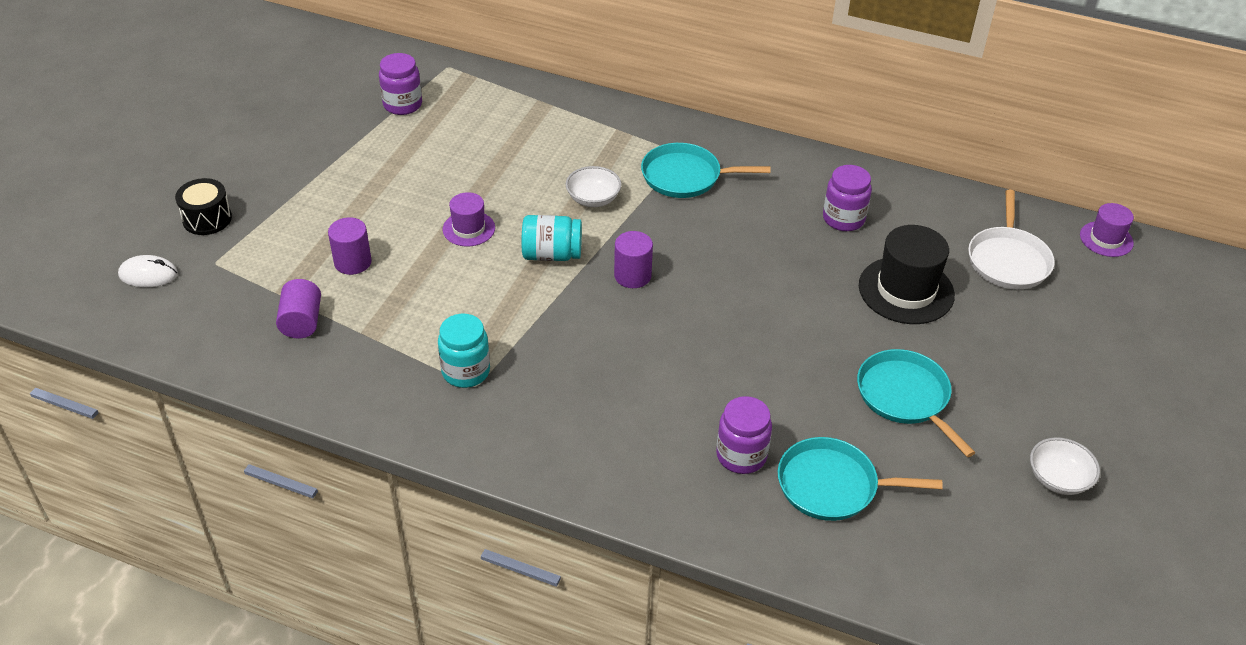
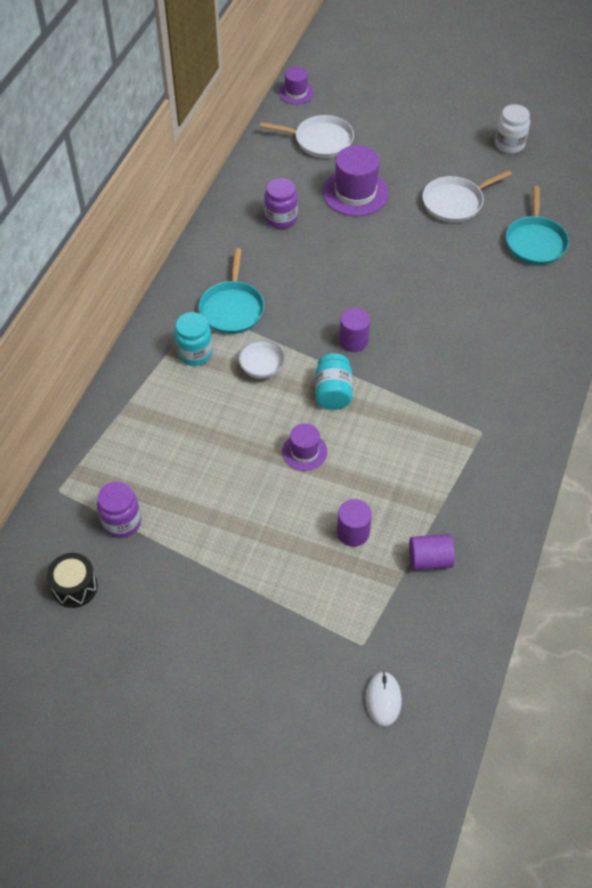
camera: 90 degrees left, 10 degrees up
black drum [175,178,232,235] -> black drum moved to [47,553,98,608]
turquoise jar [438,314,490,388] -> turquoise jar moved to [174,312,213,366]
purple jar [716,396,772,474] -> none
turquoise pan [857,349,976,457] -> white pan [422,170,512,223]
black hat [859,225,955,324] -> purple hat [322,145,389,216]
white bowl [1030,437,1100,495] -> white jar [495,104,530,154]

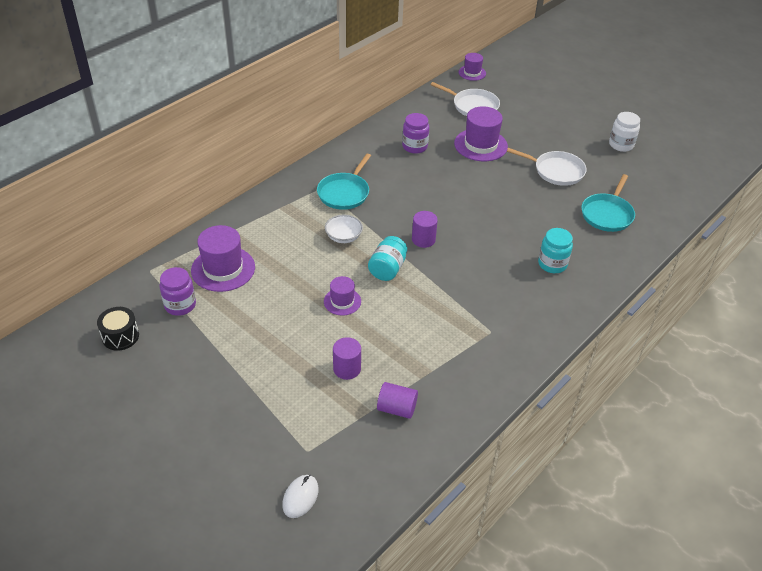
camera: 20 degrees right, 10 degrees down
turquoise jar [174,312,213,366] -> turquoise jar moved to [538,228,573,273]
white pan [422,170,512,223] -> white pan turned 150 degrees counterclockwise [507,148,587,186]
none -> purple hat [191,225,255,292]

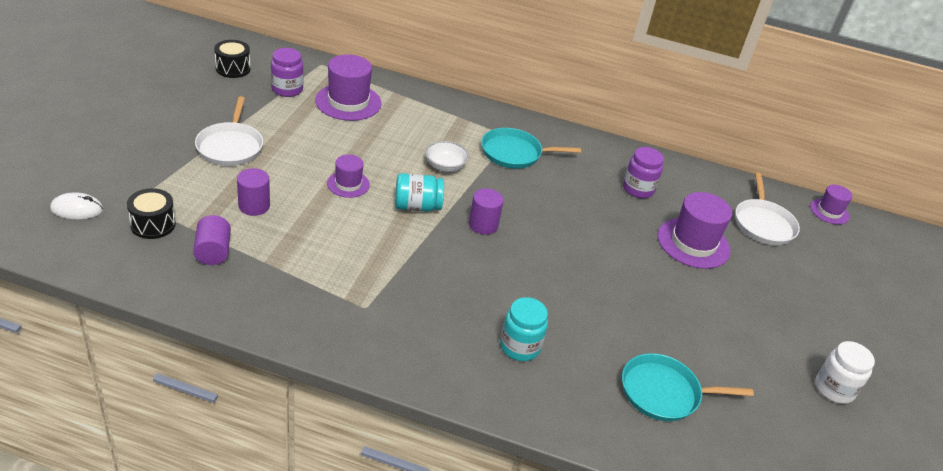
camera: 60 degrees right, 5 degrees down
white pan [507,148,587,186] -> white pan moved to [195,96,263,166]
none -> black drum [127,188,176,239]

